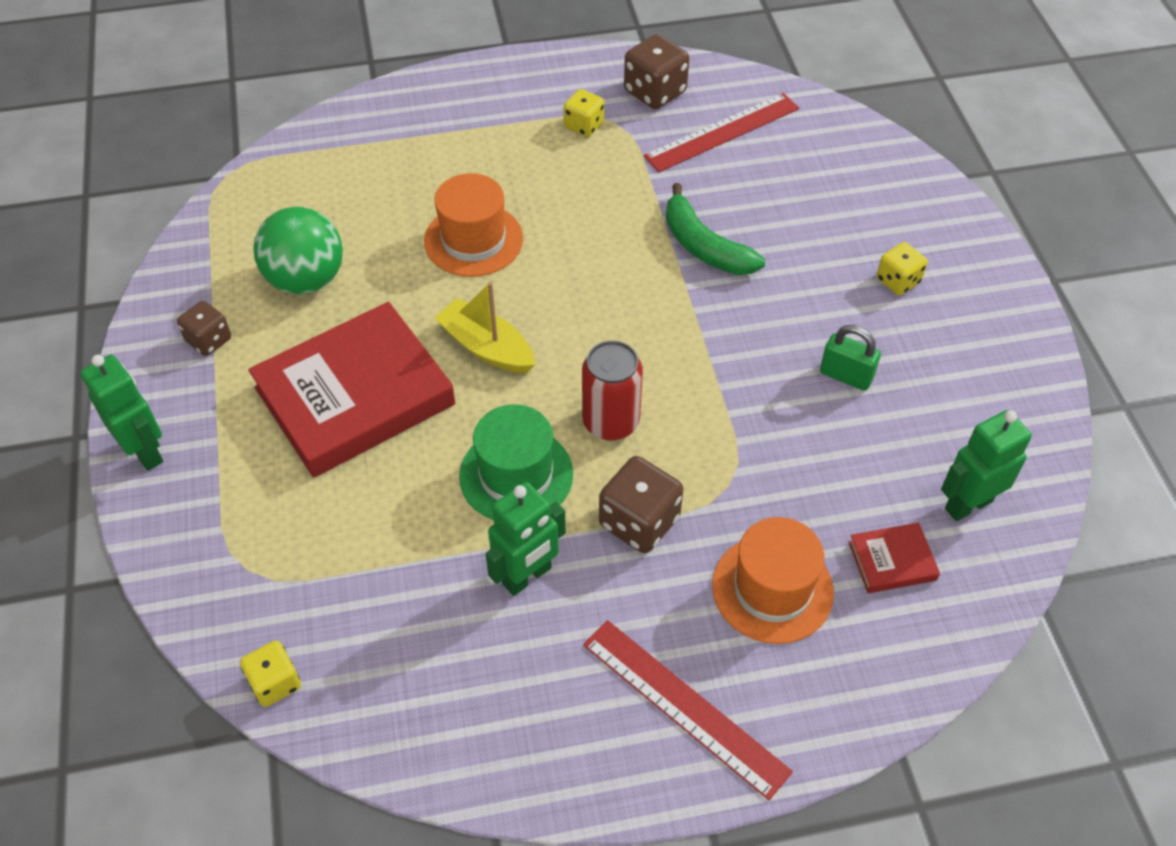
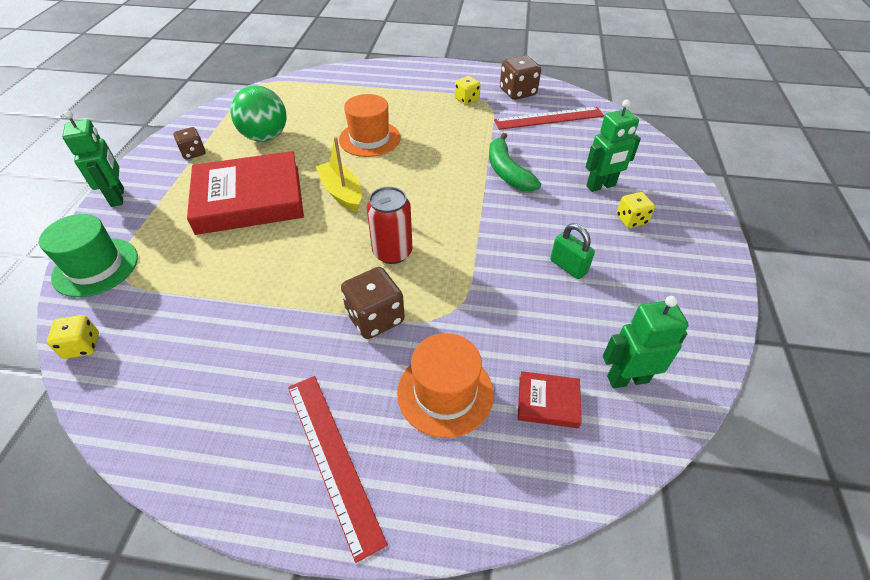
camera: 20 degrees right, 5 degrees down
green hat [459,404,573,520] -> green hat moved to [39,214,138,297]
green robot [486,482,566,596] -> green robot moved to [586,100,641,192]

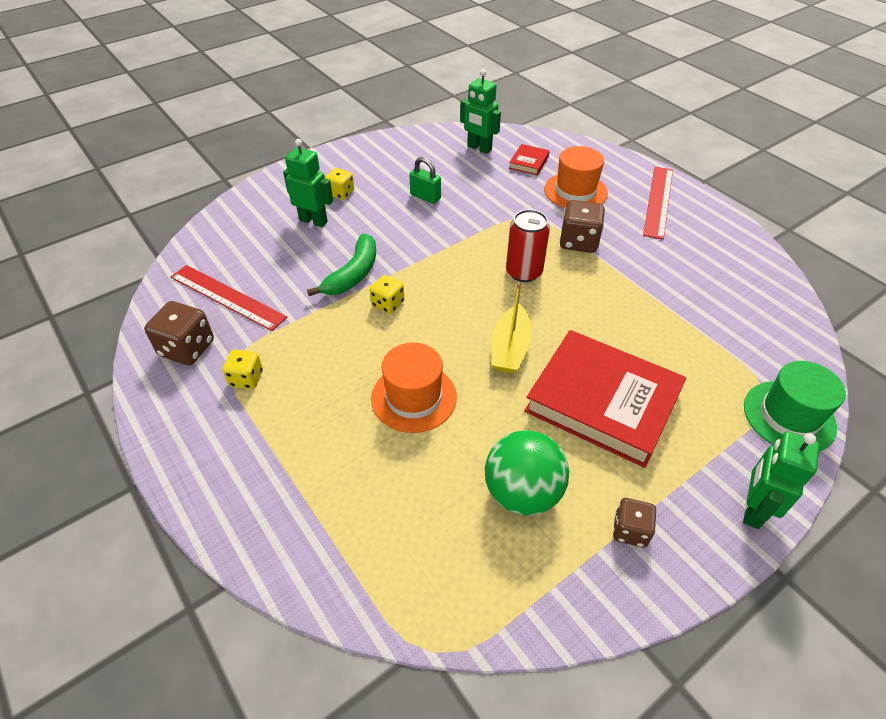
camera: 135 degrees left, 0 degrees up
yellow dice [47,315,99,359] -> yellow dice moved to [369,275,404,314]
red book [518,371,582,428] -> red book turned 60 degrees clockwise [509,144,550,175]
green padlock [550,223,595,279] -> green padlock turned 60 degrees counterclockwise [409,157,441,204]

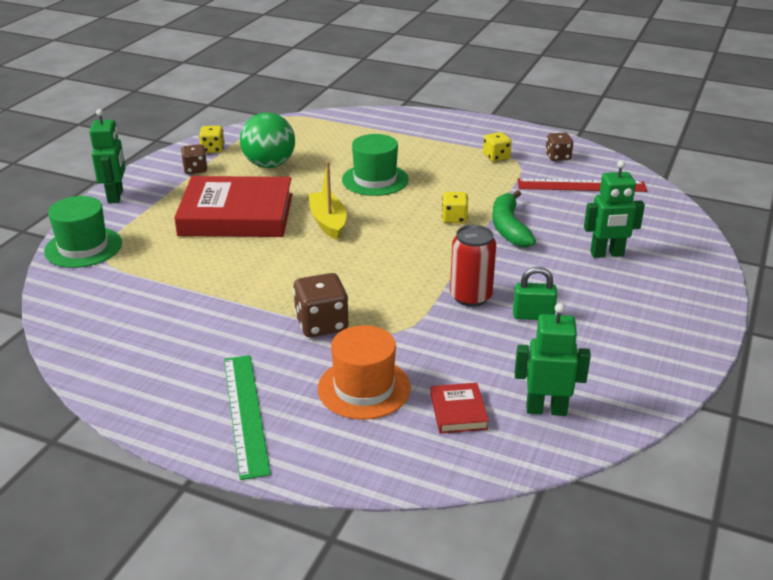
camera: 150 degrees right, 15 degrees down
brown dice [144,301,214,365] -> brown dice [546,133,573,161], size x0.63
yellow dice [325,168,354,200] -> yellow dice moved to [199,126,224,153]
orange hat [371,342,457,433] -> green hat [342,134,409,196]
red can [506,209,550,282] -> red can moved to [450,225,496,307]
red ruler [643,167,673,240] -> green ruler [224,355,271,480]

